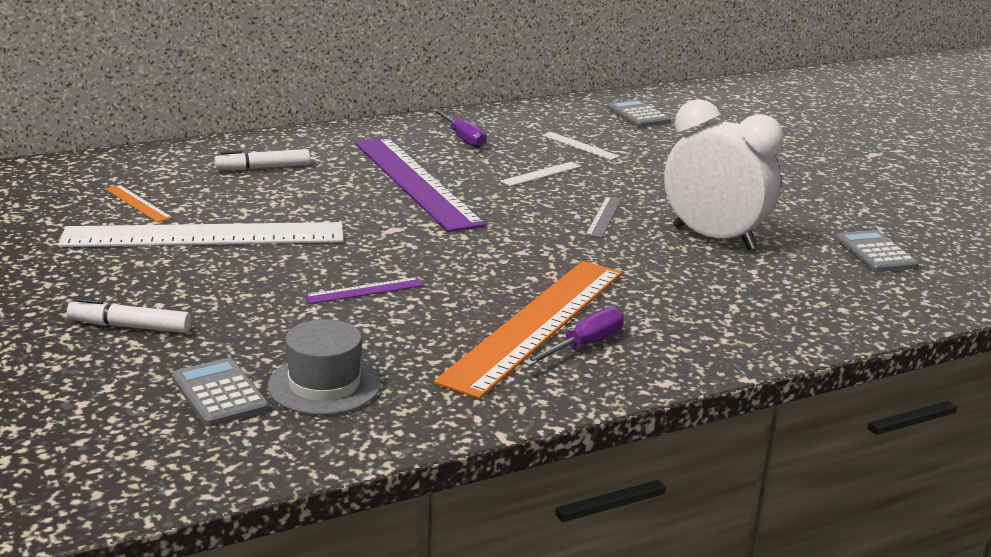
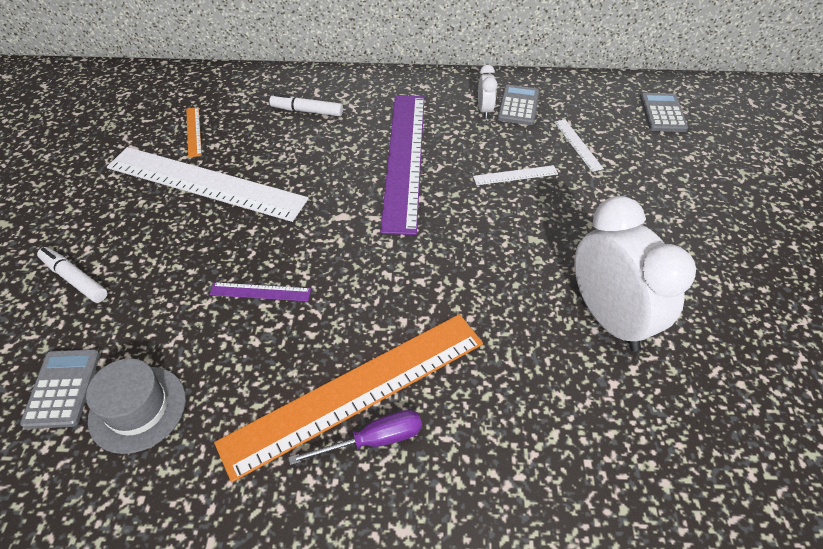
camera: 30 degrees right, 25 degrees up
purple screwdriver [432,109,487,148] -> white clock [478,65,497,118]
grey ruler [586,196,621,238] -> none
grey calculator [835,230,919,272] -> grey calculator moved to [497,85,539,125]

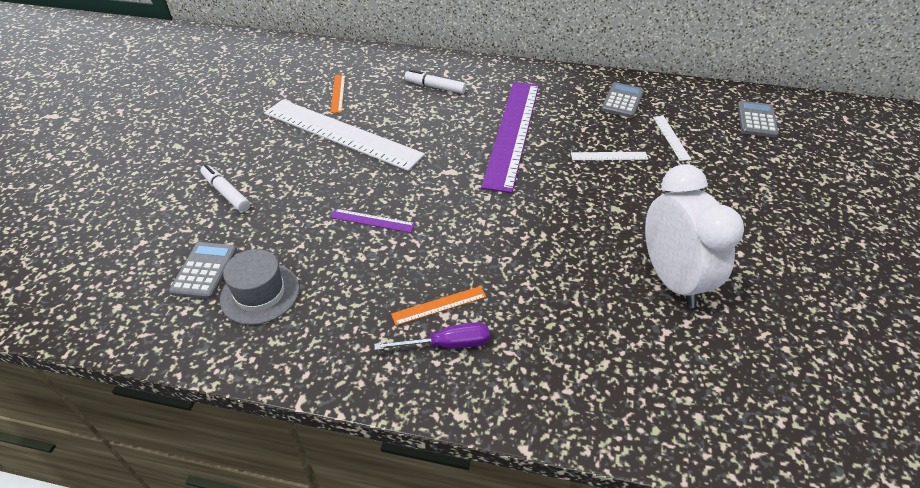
camera: 10 degrees right, 5 degrees down
orange ruler [214,314,483,482] -> orange ruler [391,286,486,326], size x0.40
white clock [478,65,497,118] -> none

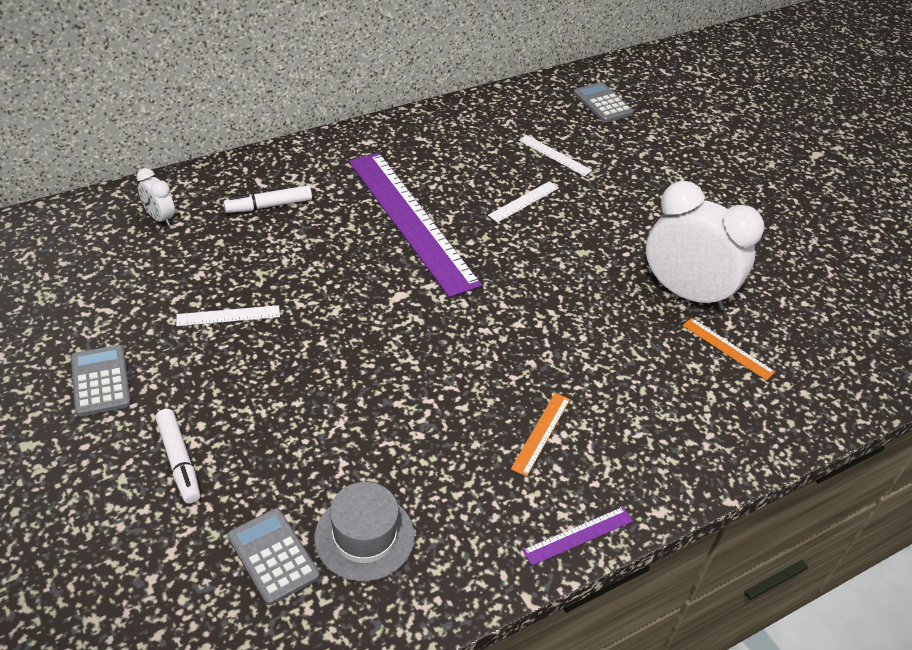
camera: 45 degrees left, 0 degrees up
white marker [200,165,250,212] -> white marker turned 120 degrees counterclockwise [155,409,200,504]
white ruler [264,100,425,171] -> white ruler [176,305,280,326], size x0.40
orange ruler [331,75,345,113] -> orange ruler moved to [683,318,775,380]
purple ruler [331,209,415,233] -> purple ruler moved to [522,507,633,566]
purple screwdriver [374,322,490,350] -> none
grey calculator [601,82,644,118] -> grey calculator moved to [71,345,131,416]
none -> white clock [137,168,175,226]

